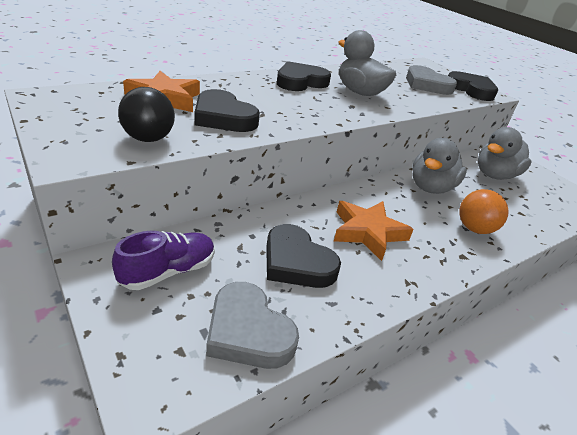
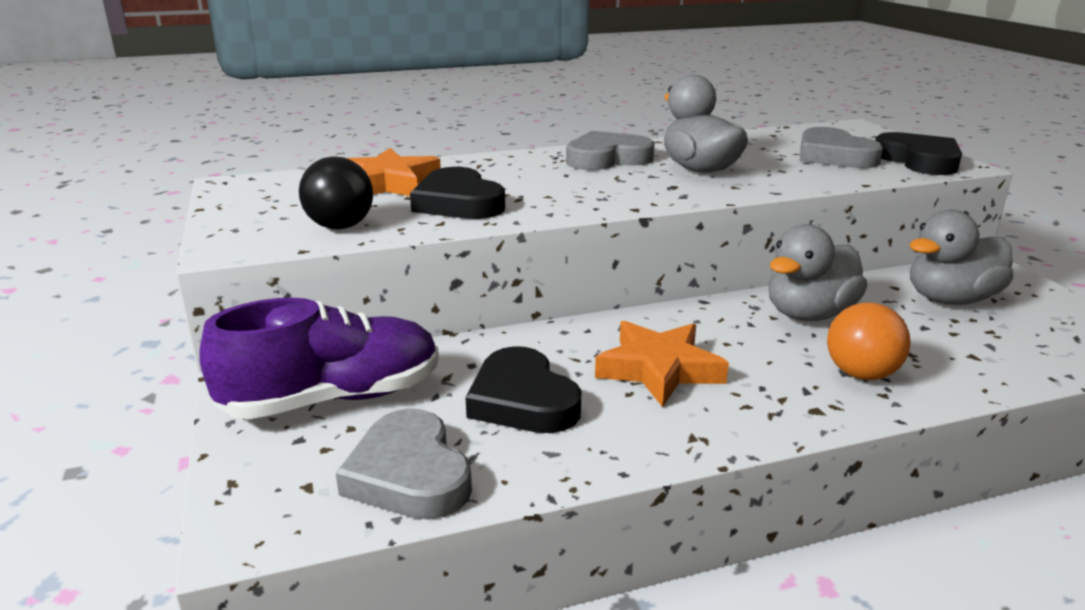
camera: 20 degrees right, 10 degrees down
purple shoe [112,231,215,290] -> purple shoe [199,297,439,419], size x1.54
black heart [277,61,331,91] -> grey heart [566,131,655,170]

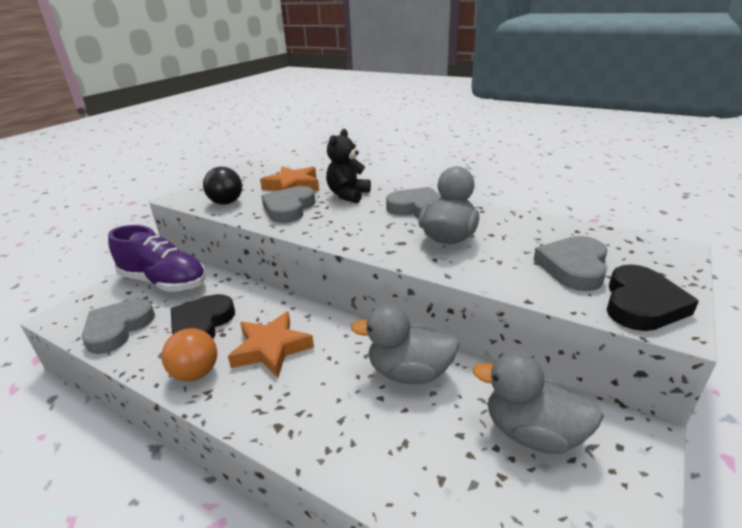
camera: 50 degrees right, 5 degrees up
black heart [410,167,505,219] -> grey heart [261,186,315,223]
orange ball [827,302,911,380] -> orange ball moved to [162,328,217,381]
none -> black teddy bear [326,129,371,203]

